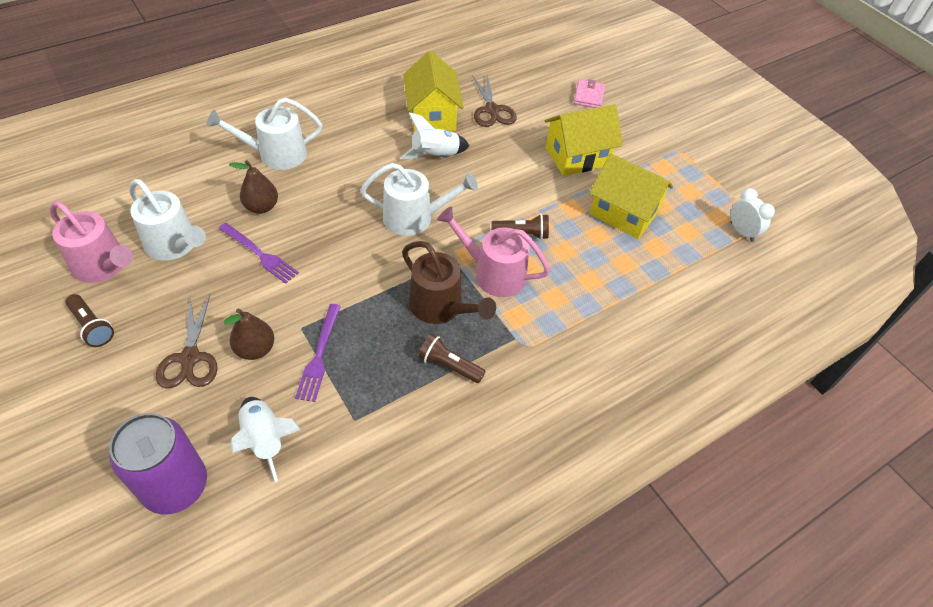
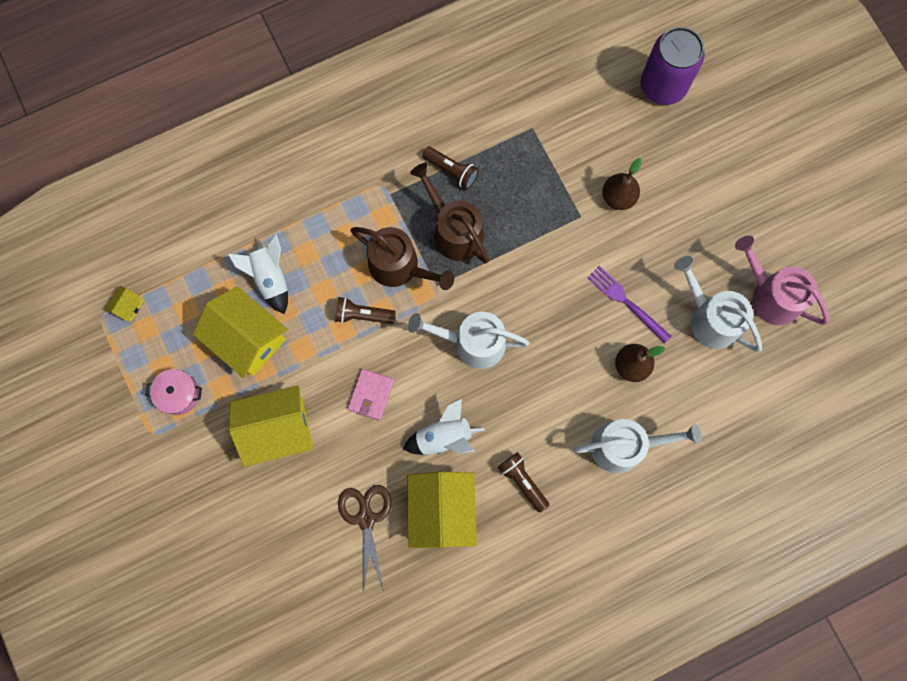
camera: 170 degrees left, 25 degrees up
brown flashlight [65,294,114,347] -> brown flashlight moved to [498,452,549,513]
brown scissors [156,295,218,389] -> none
white rocket [231,397,301,482] -> white rocket moved to [227,235,288,314]
purple fork [295,304,341,402] -> none
pink watering can [437,206,550,297] -> brown watering can [350,227,454,290]
pink wallet [574,79,605,108] -> pink wallet moved to [348,369,394,420]
white clock [730,188,775,242] -> yellow house [105,286,143,322]
none -> pink pot [146,369,202,415]

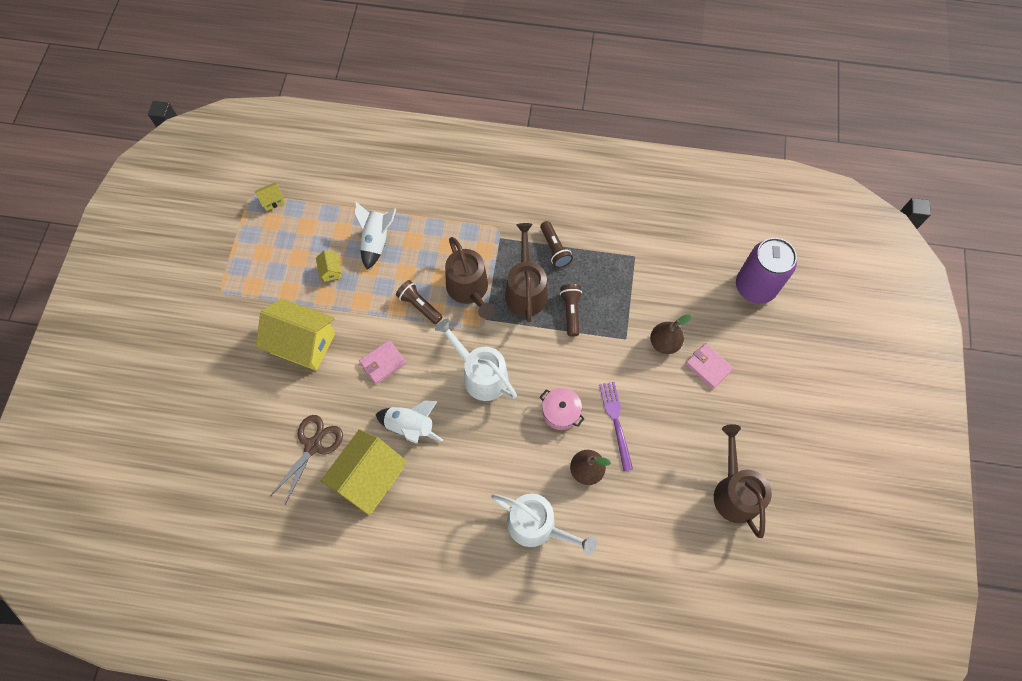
camera: 35 degrees right, 10 degrees down
pink pot [146,369,202,415] -> pink pot moved to [540,388,584,430]
yellow house [193,286,288,378] -> yellow house [316,250,342,282], size x0.42
brown flashlight [498,452,549,513] -> brown flashlight moved to [560,284,582,337]
white watering can [674,256,762,352] -> none
pink watering can [735,236,829,325] -> brown watering can [714,424,772,538]
none -> pink wallet [685,343,734,389]

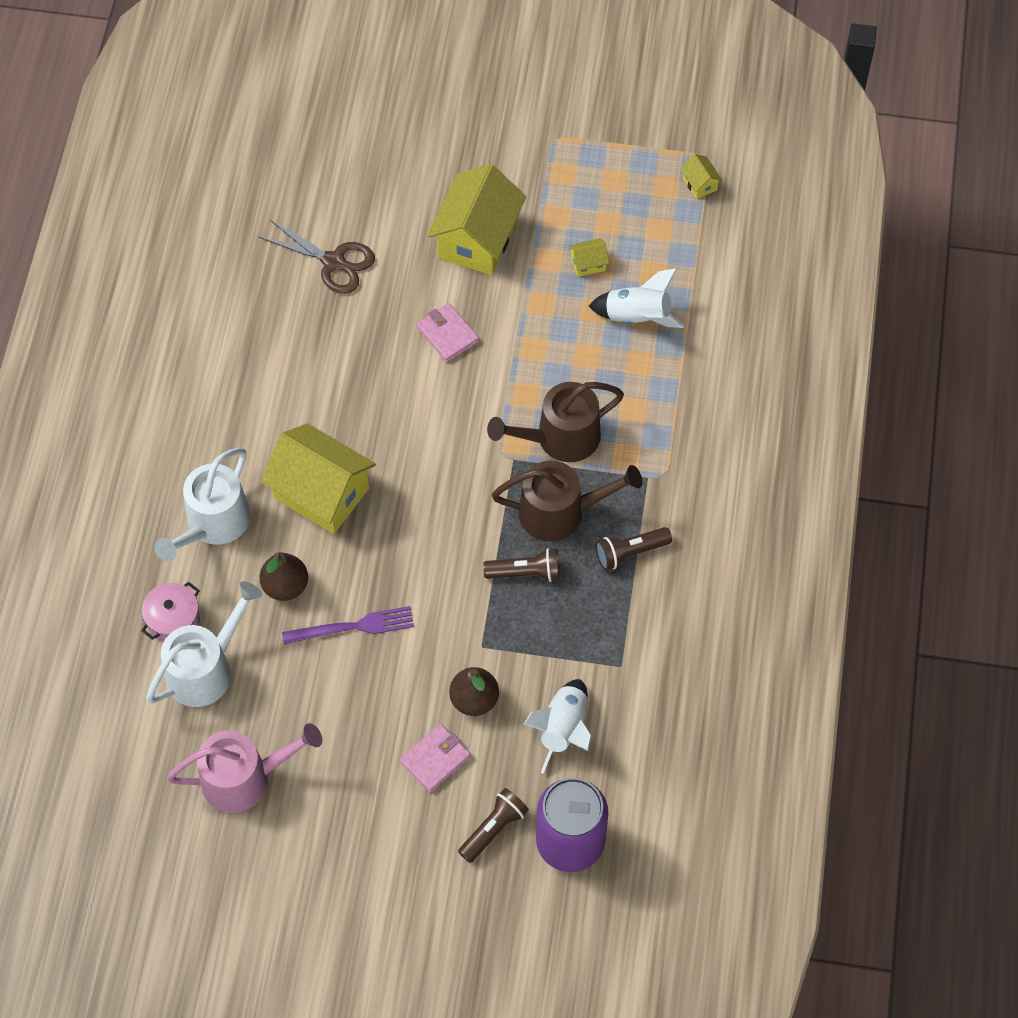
camera: 90 degrees right, 5 degrees down
yellow house [321,429,407,515] -> yellow house moved to [261,423,376,534]
white rocket [375,400,443,444] -> white rocket moved to [524,679,592,774]
brown flashlight [396,280,442,324] -> brown flashlight moved to [458,788,529,863]
white watering can [435,319,517,401] -> white watering can moved to [146,581,262,707]
pink pot [540,388,584,430] -> pink pot moved to [141,582,200,643]
brown watering can [714,424,772,538] -> pink watering can [167,723,322,813]

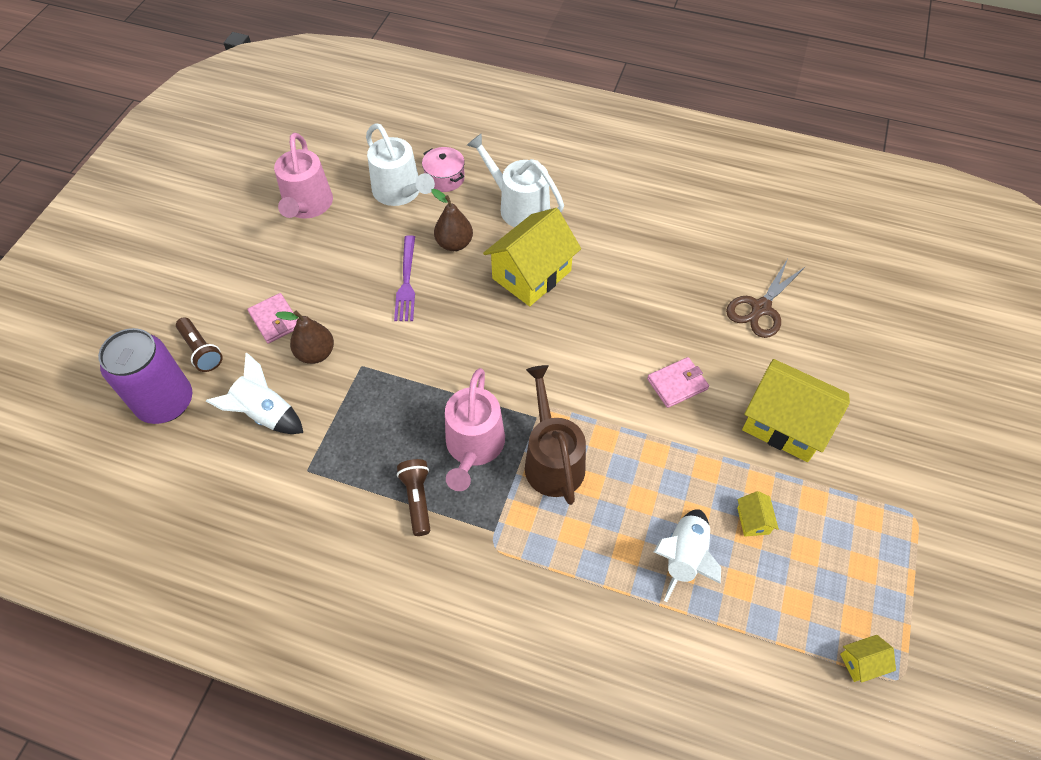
camera: 100 degrees right, 5 degrees down
brown flashlight [483,548,560,582] -> none
brown watering can [492,461,642,542] -> pink watering can [445,368,505,491]

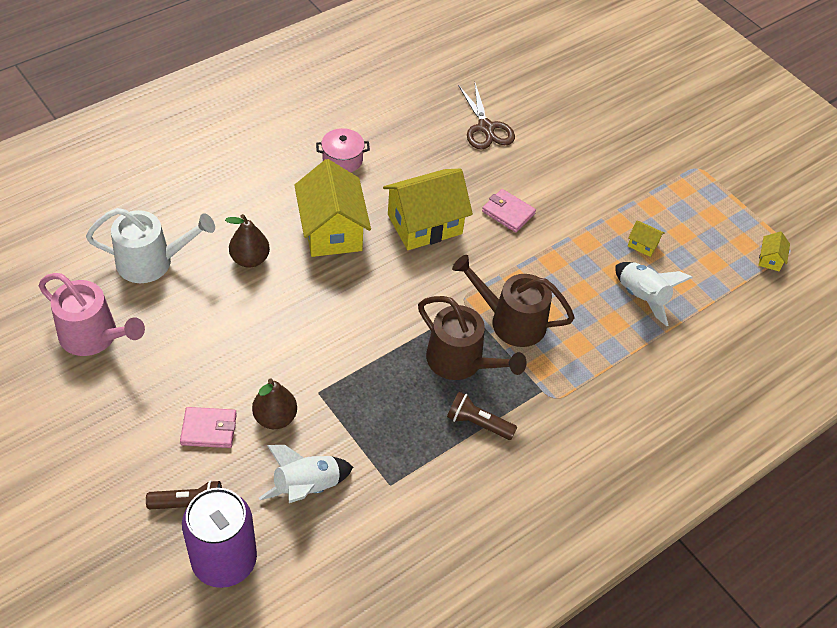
camera: 60 degrees left, 5 degrees down
purple fork [394,235,415,321] -> none
pink pot [422,147,465,192] -> pink pot moved to [316,128,370,173]
pink watering can [445,368,505,491] -> brown watering can [418,296,527,380]
white watering can [467,133,564,227] -> none
pink wallet [647,357,709,408] -> pink wallet turned 60 degrees counterclockwise [482,189,536,232]
yellow house [742,359,850,462] -> yellow house moved to [383,169,473,250]

